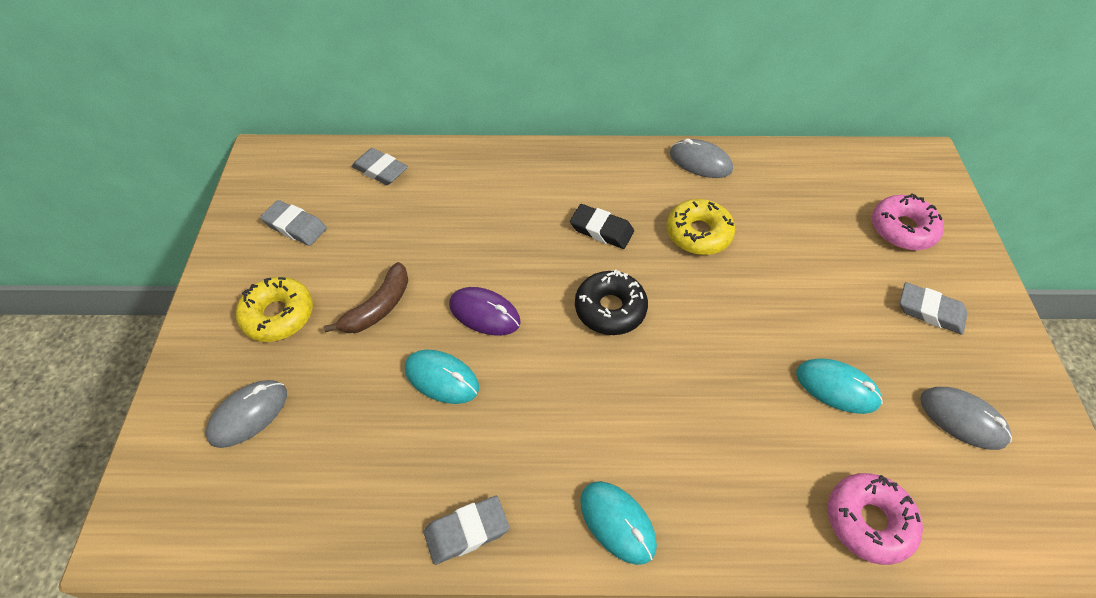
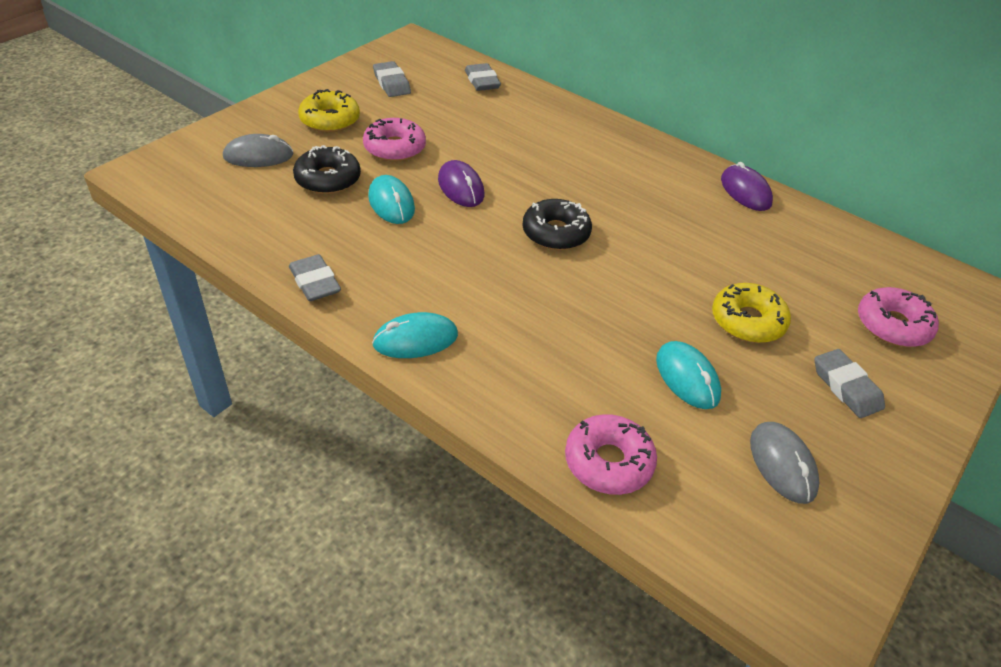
camera: 35 degrees right, 10 degrees down
brown banana [324,262,408,333] -> pink donut [363,118,426,162]
grey eraser [424,496,509,565] -> grey eraser turned 45 degrees clockwise [289,254,341,301]
black eraser [570,204,634,249] -> none
turquoise mouse [580,481,657,565] -> turquoise mouse turned 75 degrees clockwise [372,312,458,358]
yellow donut [667,199,735,255] -> yellow donut moved to [712,283,791,343]
grey mouse [670,139,733,178] -> purple mouse [721,162,773,211]
none -> black donut [293,145,361,194]

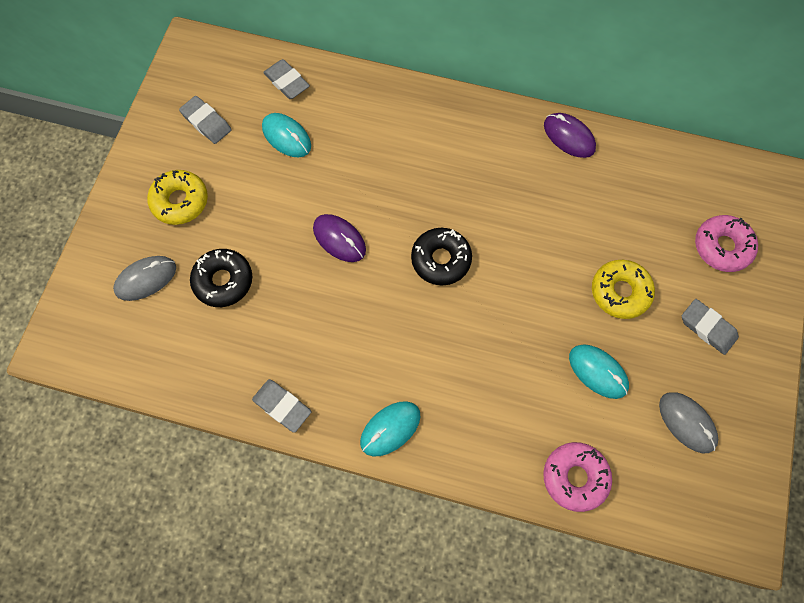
camera: 20 degrees left, 25 degrees up
pink donut [363,118,426,162] -> none
turquoise mouse [368,175,415,224] -> turquoise mouse moved to [262,113,311,157]

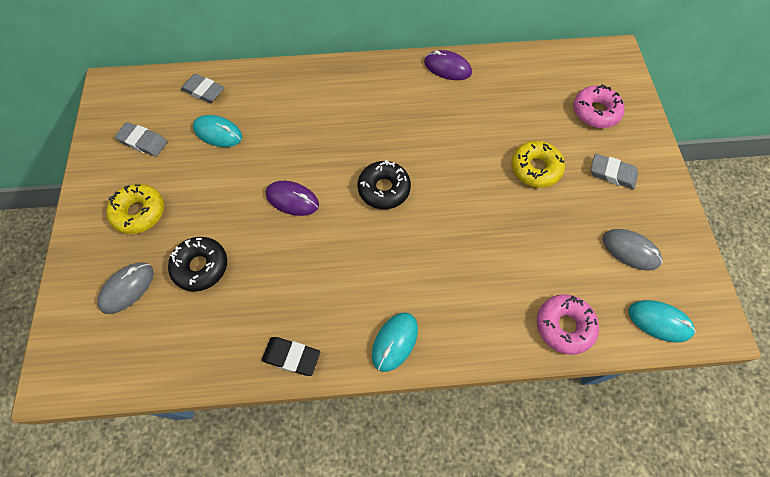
camera: 20 degrees left, 5 degrees down
grey eraser [252,379,311,433] -> black eraser [262,337,320,376]
turquoise mouse [569,344,629,399] -> turquoise mouse moved to [628,300,696,342]

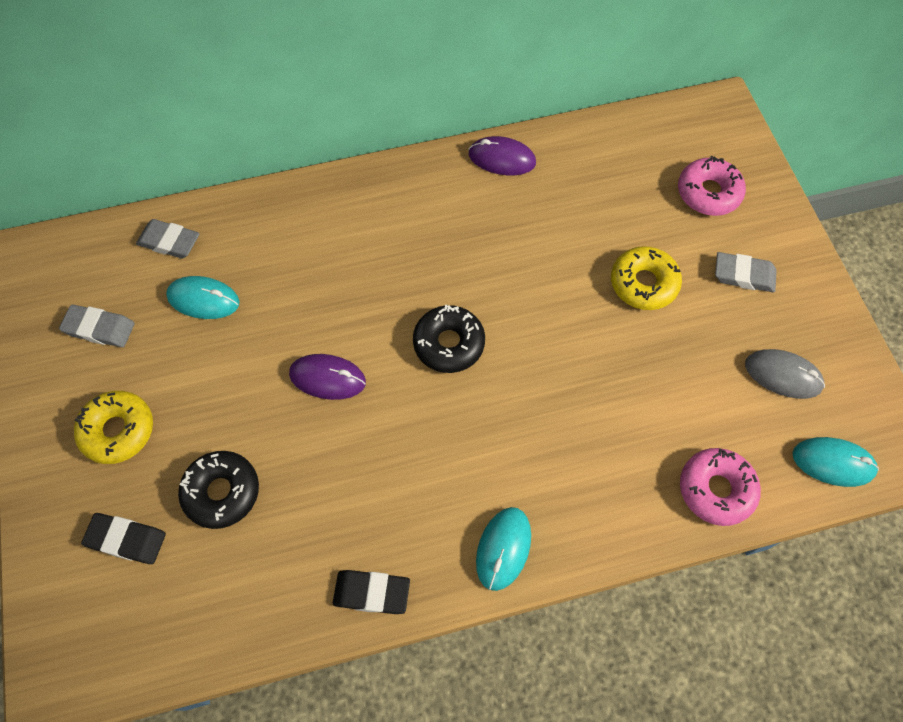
camera: 10 degrees left, 0 degrees up
grey mouse [97,262,154,314] -> black eraser [81,513,166,564]

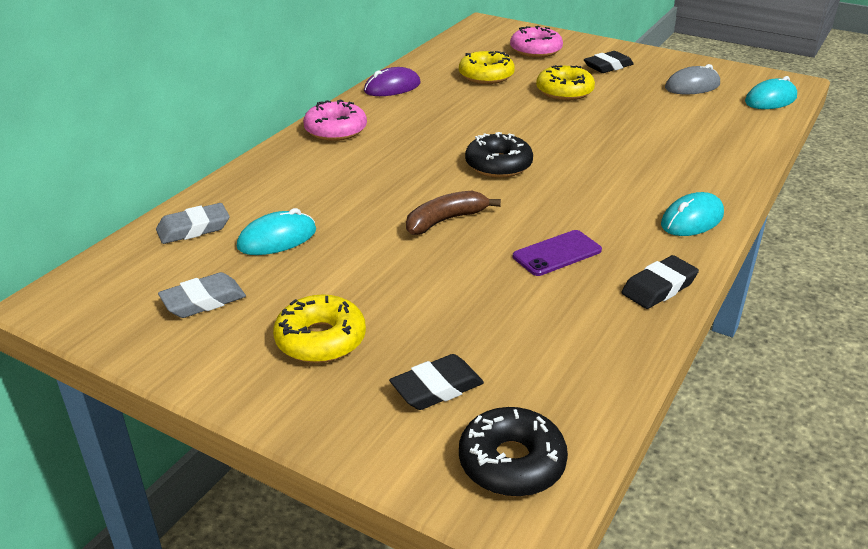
camera: 45 degrees left, 30 degrees down
black donut [178,451,259,529] -> black donut moved to [459,407,568,497]
purple mouse [289,354,366,400] -> brown banana [406,191,501,235]
turquoise mouse [476,507,531,591] -> turquoise mouse turned 75 degrees clockwise [661,192,724,236]
pink donut [680,448,761,526] -> pink donut moved to [303,100,367,141]
grey eraser [715,252,777,292] -> black eraser [584,51,634,73]
none -> yellow donut [459,51,515,84]
none -> purple phone [513,230,602,276]

